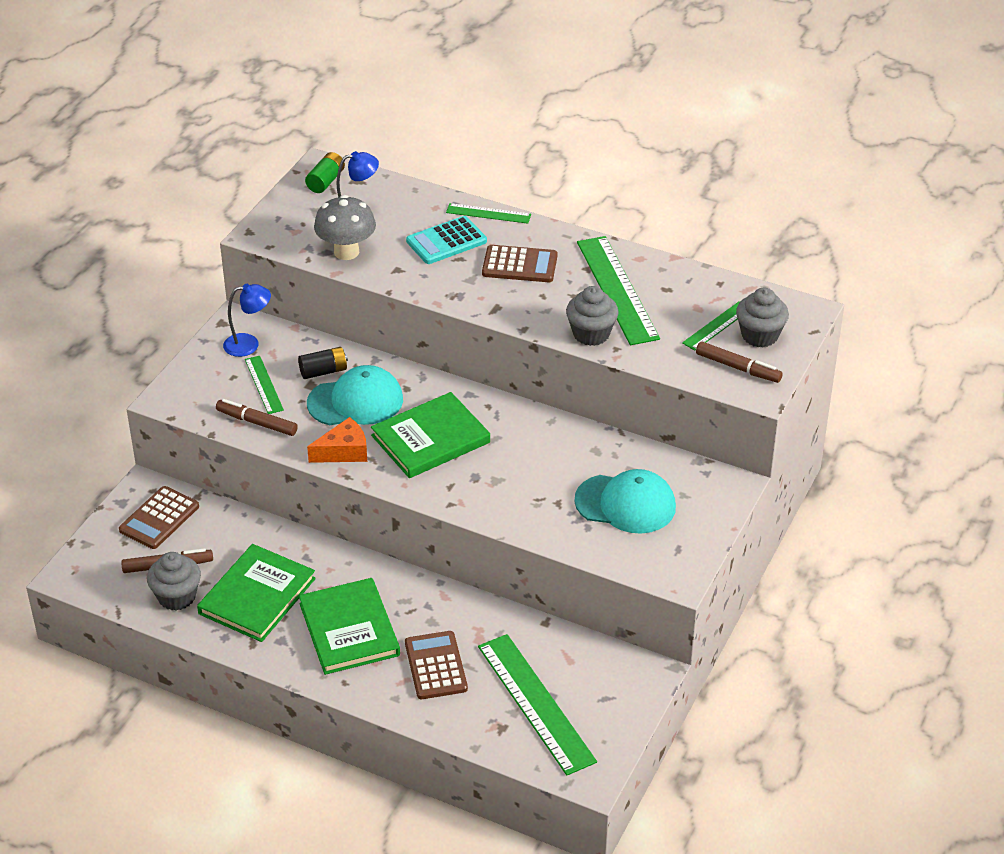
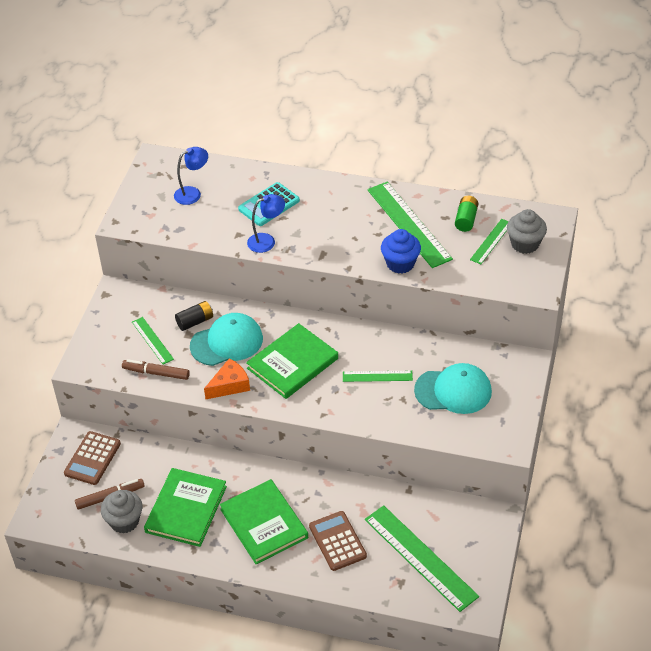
camera: 10 degrees left, 5 degrees up
blue lamp [223,284,271,357] -> blue lamp moved to [247,194,285,253]
green battery [305,152,345,193] -> green battery moved to [455,196,478,232]
grey mushroom [314,195,376,260] -> none
green ruler [446,203,531,224] -> green ruler moved to [343,371,413,382]
brown calculator [482,245,558,282] -> none
grey cupcake [566,286,618,346] -> blue cupcake [381,229,421,274]
brown marker [696,342,783,383] -> none

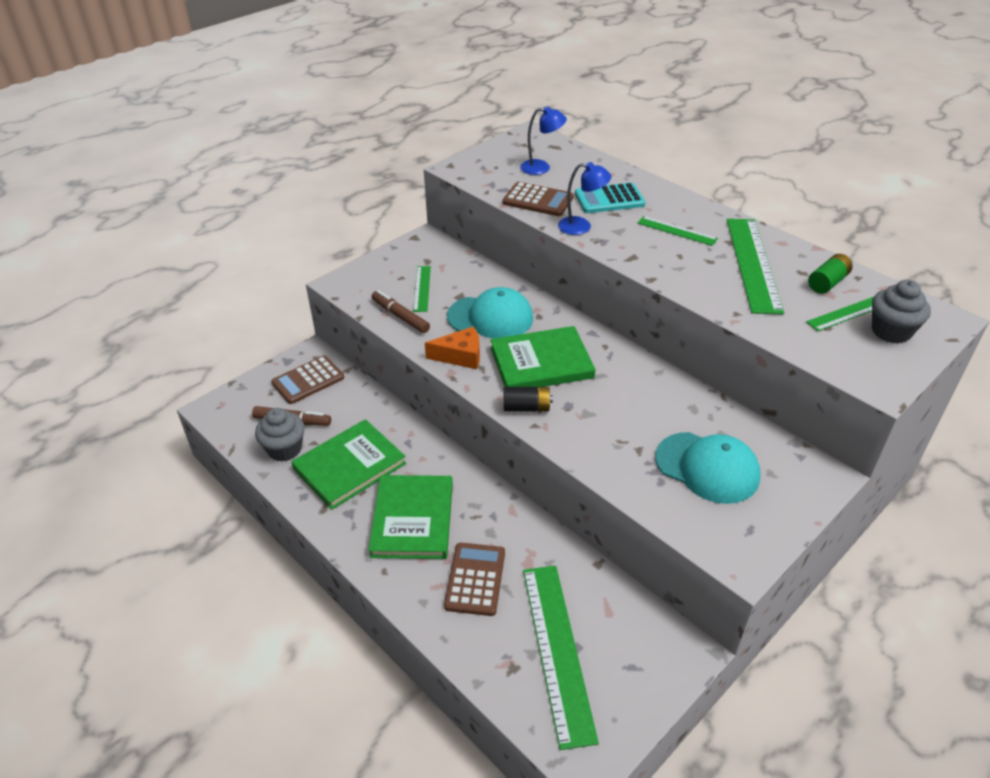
camera: 30 degrees right, 5 degrees down
black battery [175,301,213,331] -> black battery moved to [504,387,553,412]
green ruler [343,371,413,382] -> green ruler moved to [637,216,718,246]
blue cupcake [381,229,421,274] -> none
none -> brown calculator [503,182,574,216]

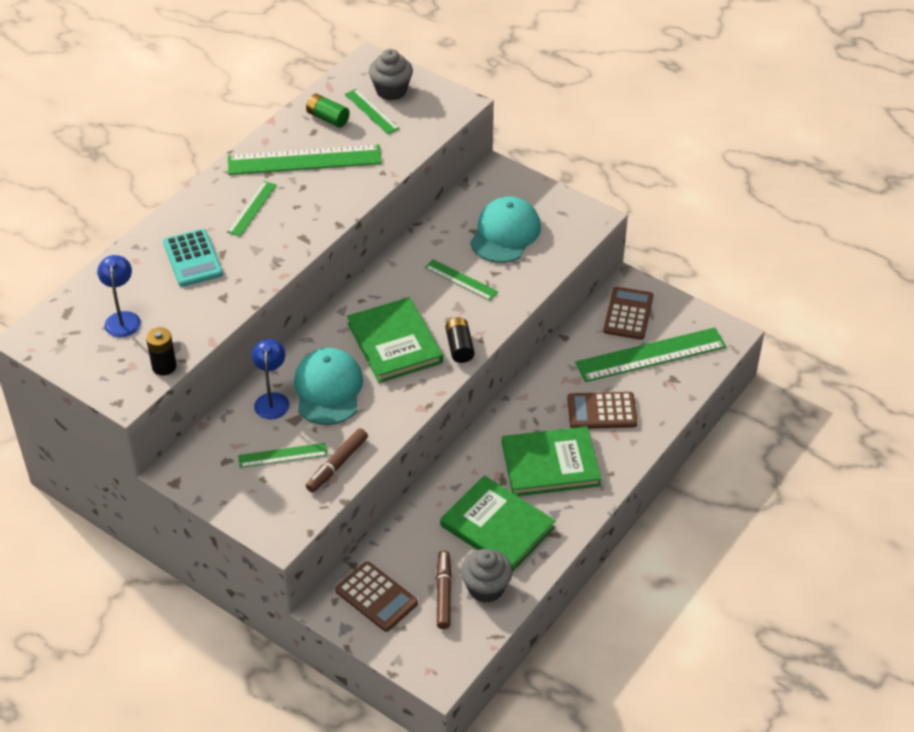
camera: 100 degrees left, 5 degrees up
orange cheese [425,326,480,369] -> none
brown calculator [503,182,574,216] -> brown calculator moved to [603,287,654,340]
blue lamp [558,162,612,235] -> blue lamp moved to [252,339,290,419]
none -> black battery [146,327,177,376]
none -> green ruler [425,259,498,301]

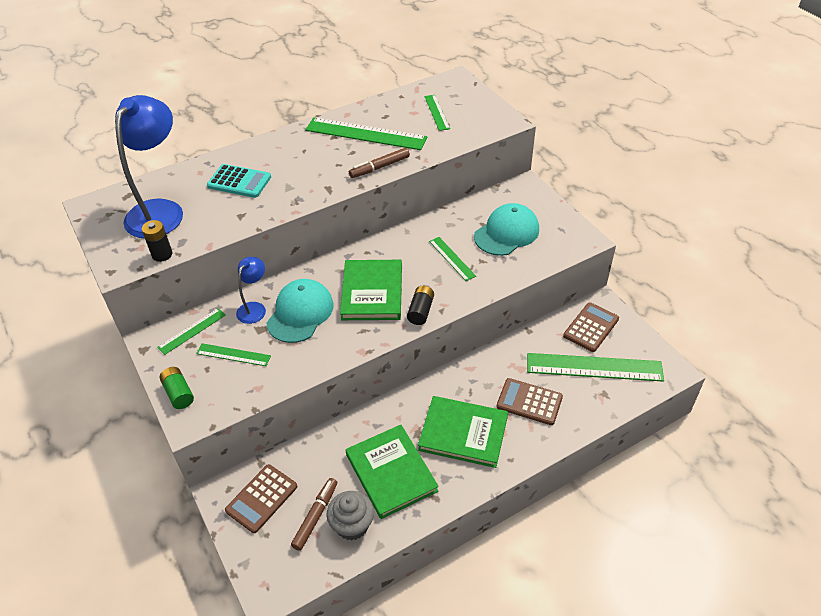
camera: 25 degrees right, 0 degrees up
blue lamp [97,255,141,337] -> blue lamp [115,95,183,239], size x2.00
turquoise calculator [163,229,223,287] -> turquoise calculator turned 75 degrees counterclockwise [207,164,271,198]
green ruler [227,181,277,236] -> green ruler moved to [157,308,226,355]
green battery [306,94,350,128] -> green battery moved to [160,367,194,409]
brown marker [306,428,368,492] -> brown marker moved to [349,148,410,178]
brown calculator [336,561,418,632] -> brown calculator turned 60 degrees clockwise [225,464,297,533]
grey cupcake [369,49,413,100] -> none

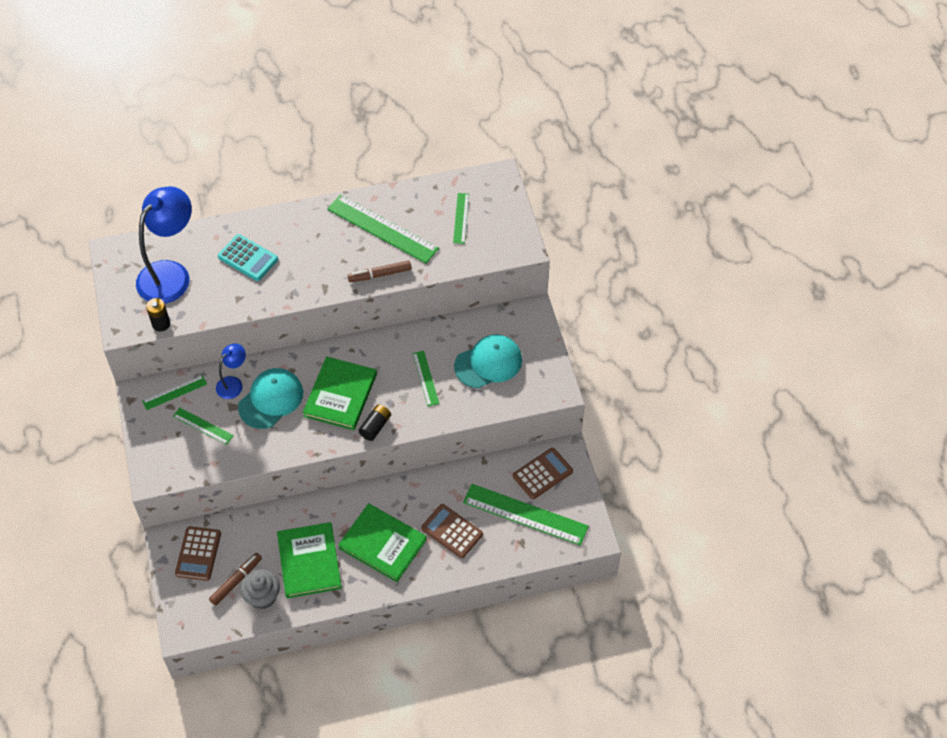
camera: 15 degrees right, 10 degrees up
green battery [160,367,194,409] -> none
brown calculator [225,464,297,533] -> brown calculator turned 45 degrees counterclockwise [175,526,221,581]

